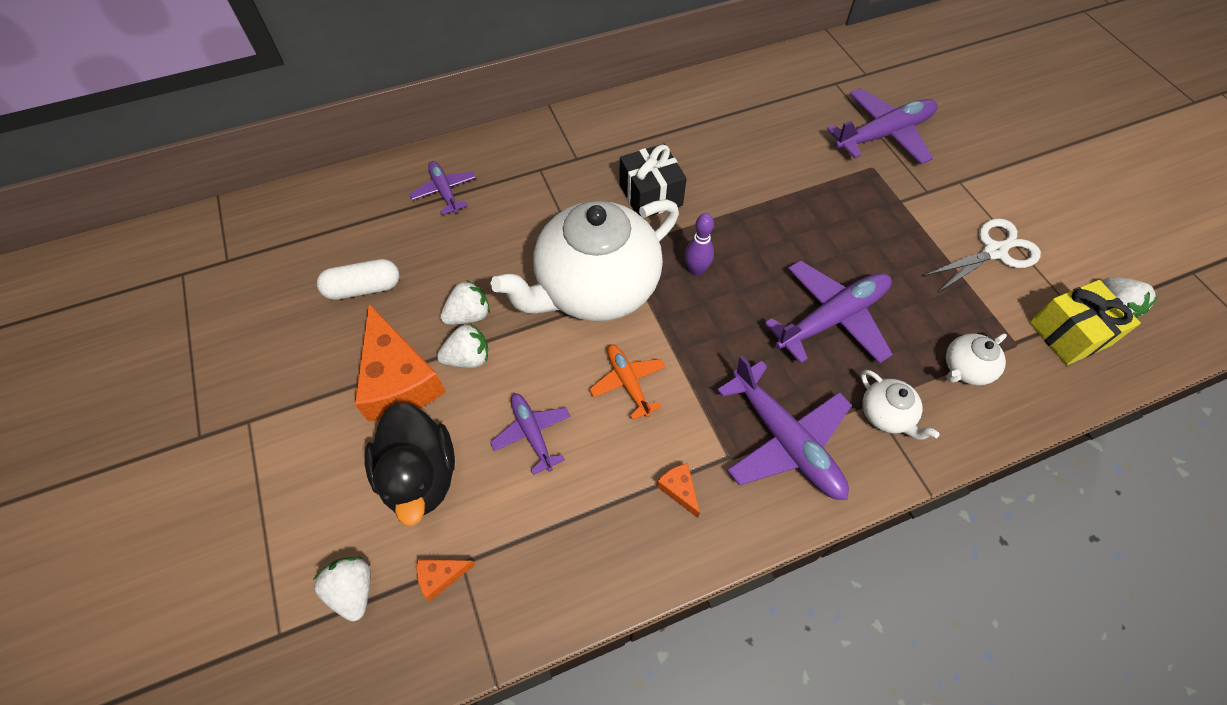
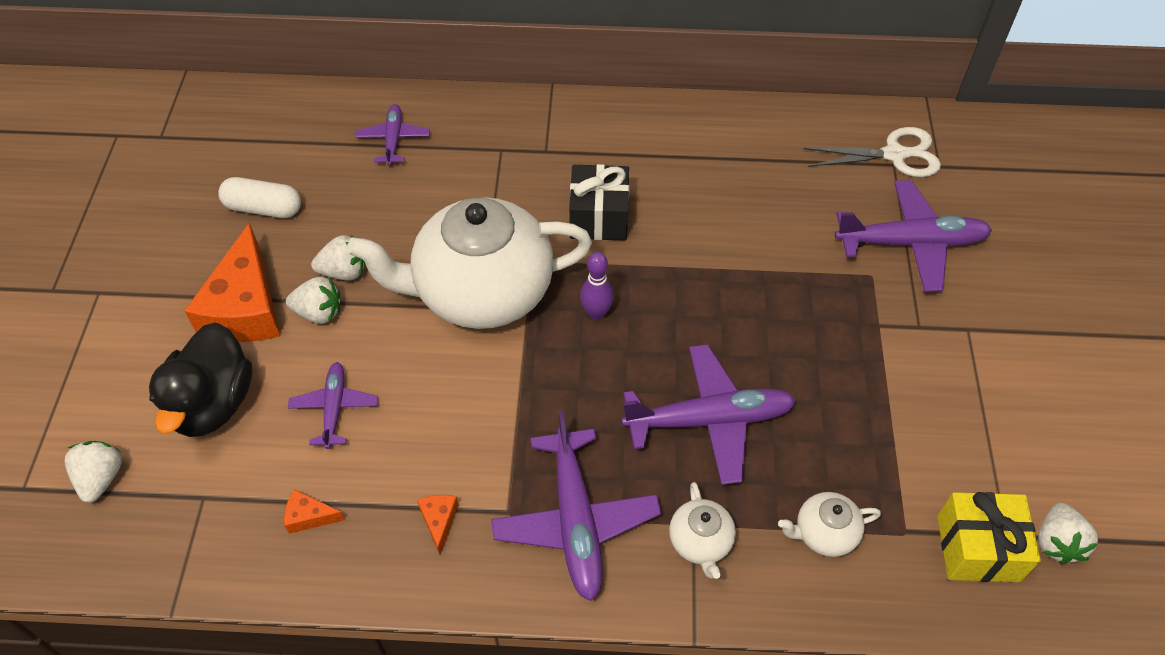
camera: 25 degrees right, 5 degrees down
orange cheese [416,560,476,601] -> orange cheese moved to [284,489,345,534]
orange plane [589,344,665,420] -> none
white scissors [923,218,1041,292] -> white scissors moved to [804,127,941,177]

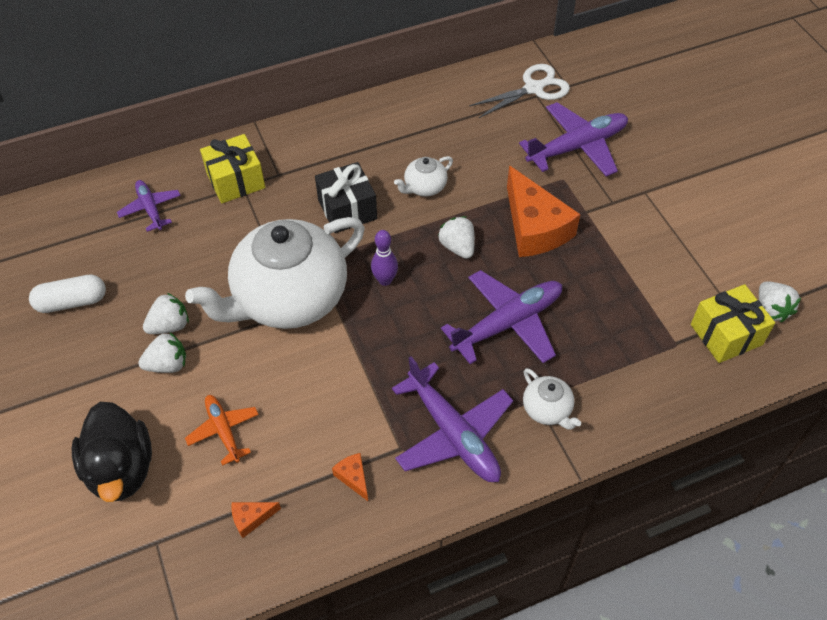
camera: 25 degrees left, 0 degrees up
white strawberry [64,441,122,503] -> white strawberry moved to [438,216,475,259]
orange cheese [184,223,280,342] -> orange cheese moved to [507,166,581,257]
purple plane [288,362,378,449] -> orange plane [185,395,259,466]
white teapot [778,492,881,557] -> white teapot moved to [394,156,453,196]
none -> yellow gift [200,134,265,203]

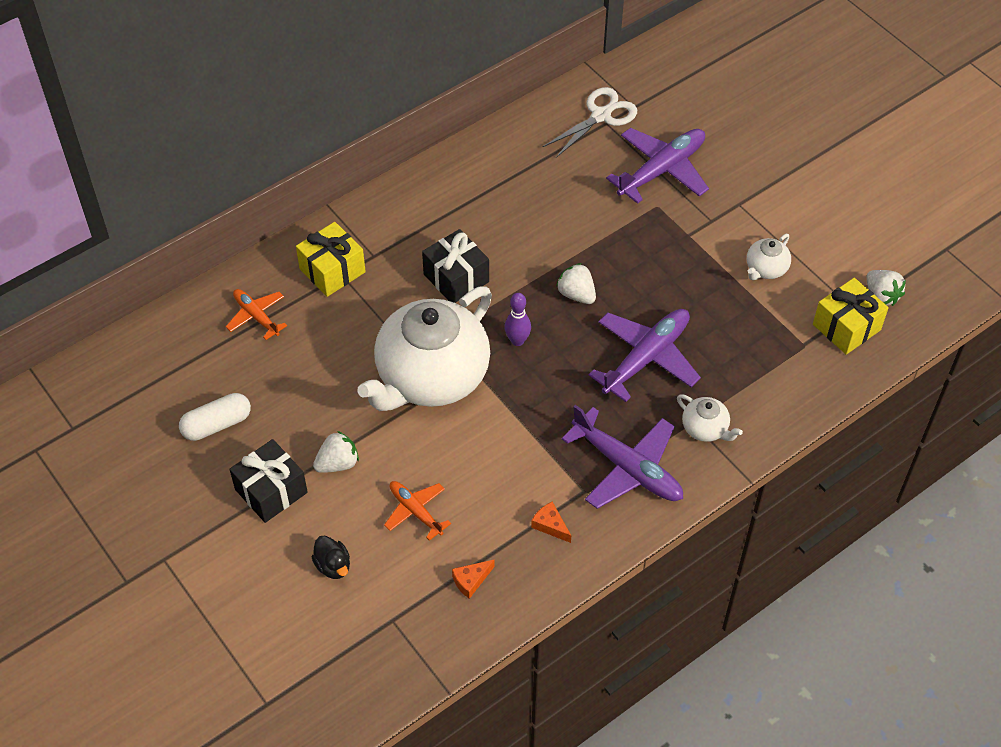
camera: 15 degrees left, 0 degrees up
black duck [72,402,152,502] -> black duck [312,535,350,579], size x0.50
purple plane [117,180,181,232] -> orange plane [226,289,287,340]
white strawberry [143,293,189,334] -> none
white teapot [394,156,453,196] -> white teapot moved to [747,234,791,280]
orange cheese [507,166,581,257] -> none
none -> black gift [230,439,308,523]

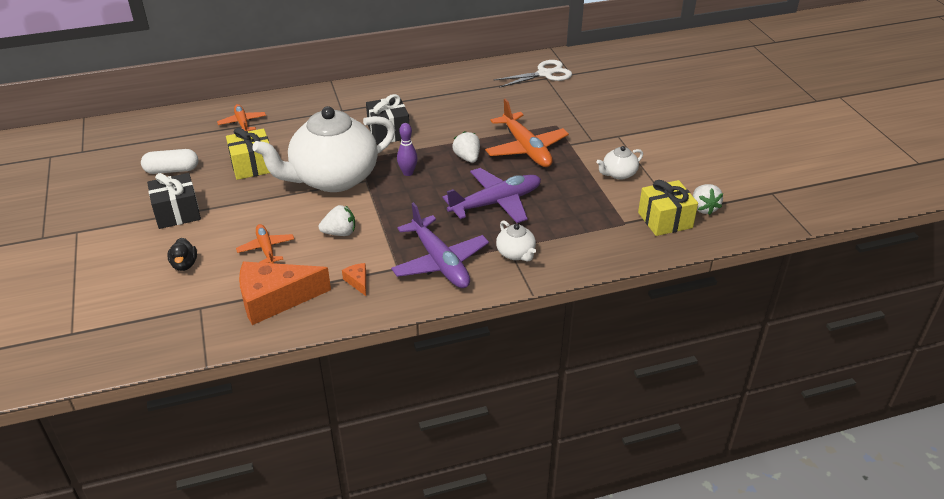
camera: 20 degrees right, 15 degrees down
yellow gift [296,222,366,297] -> yellow gift moved to [226,128,270,180]
white strawberry [313,431,359,473] -> white strawberry moved to [319,205,355,236]
orange cheese [452,559,495,599] -> orange cheese [239,262,331,325], size x2.38
purple plane [606,128,709,204] -> none
none -> orange plane [485,98,569,167]

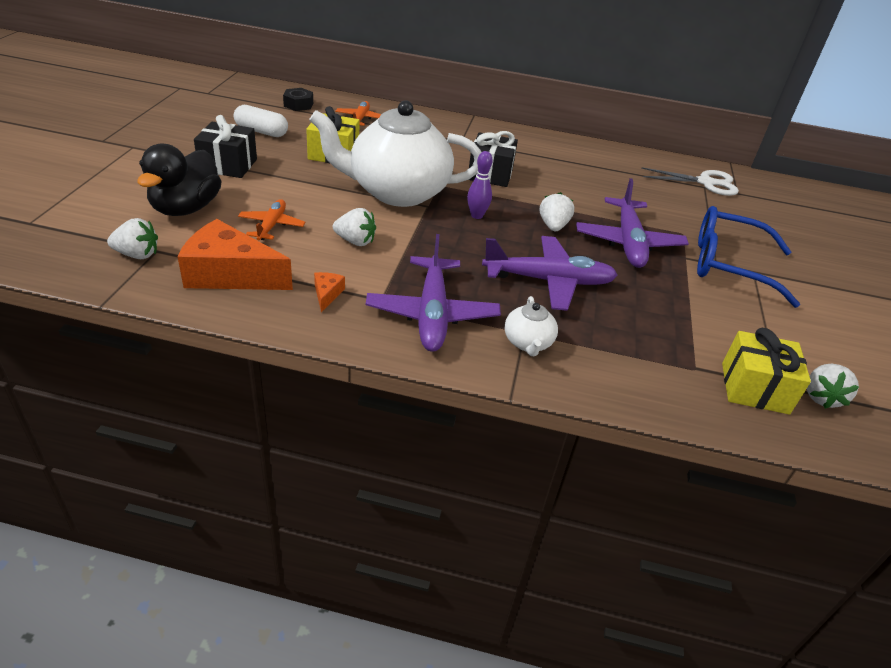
camera: 25 degrees right, 0 degrees up
black duck [167,238,197,271] -> black duck [138,144,222,216], size x2.01
orange plane [485,98,569,167] -> purple plane [576,178,689,268]
white teapot [596,146,643,180] -> none
none -> white strawberry [107,218,158,259]
none -> black nut [283,88,313,111]
none -> blue glasses [697,206,800,308]

